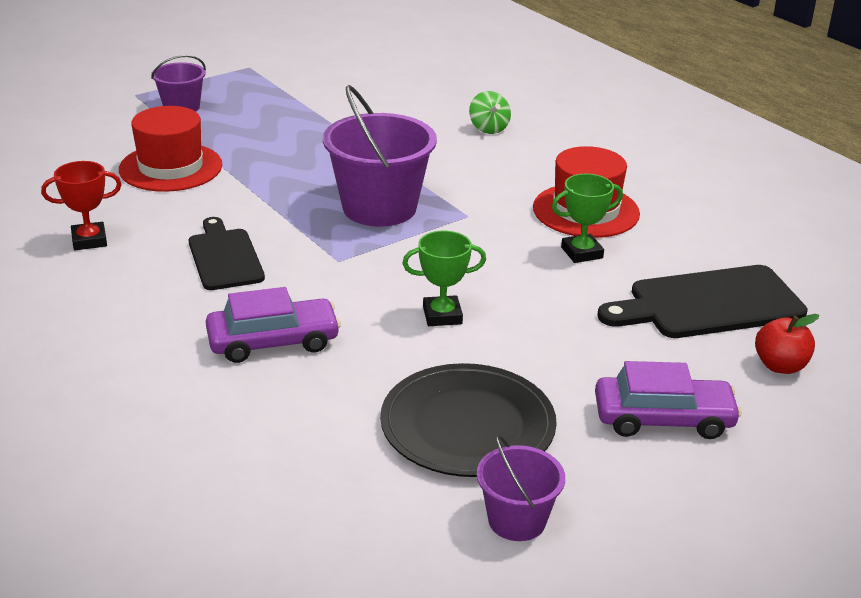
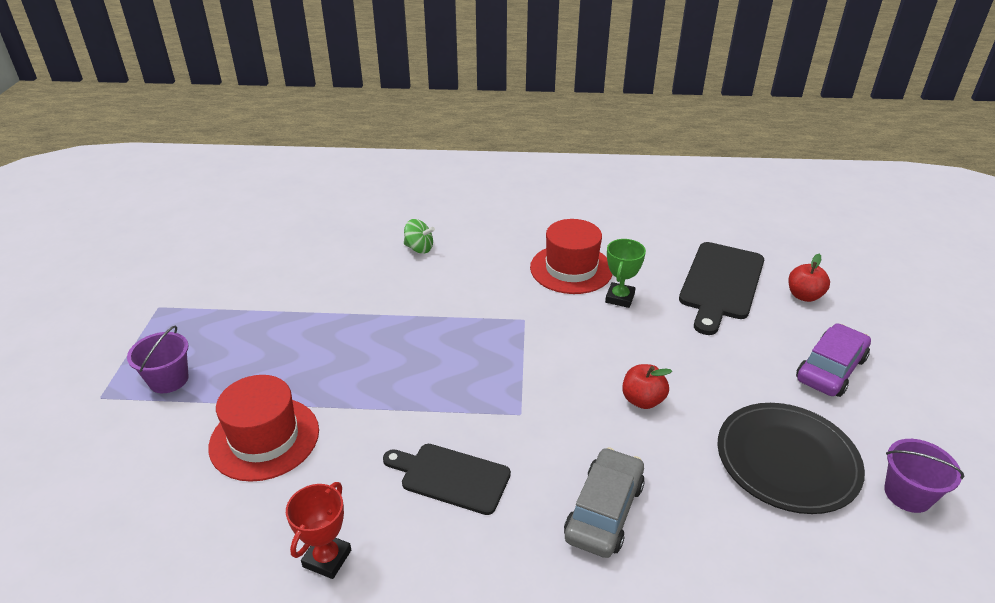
camera: 50 degrees left, 5 degrees up
purple car [206,287,341,363] -> grey car [564,447,645,558]
purple bucket [323,85,437,227] -> none
green trophy [402,231,486,326] -> red apple [622,364,672,409]

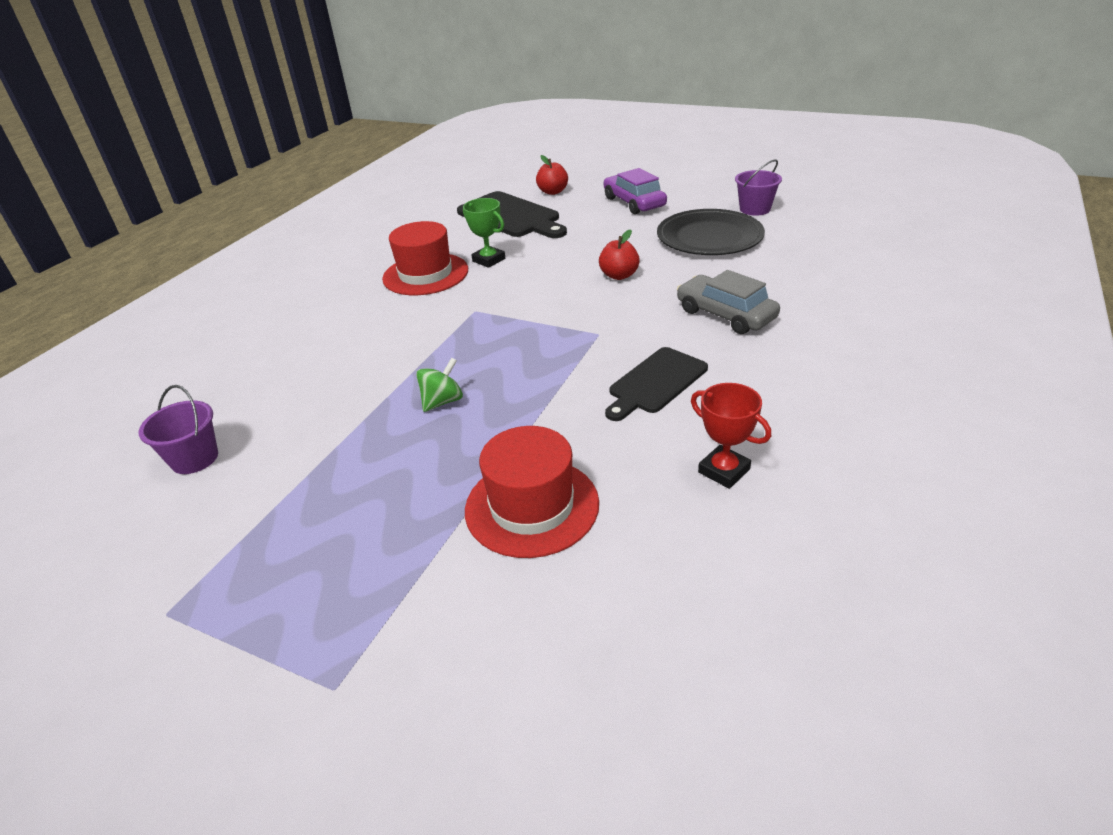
camera: 65 degrees left, 0 degrees up
purple bucket [127,326,189,393] -> purple bucket moved to [139,385,218,474]
green spinning top [404,219,435,254] -> green spinning top moved to [416,357,463,412]

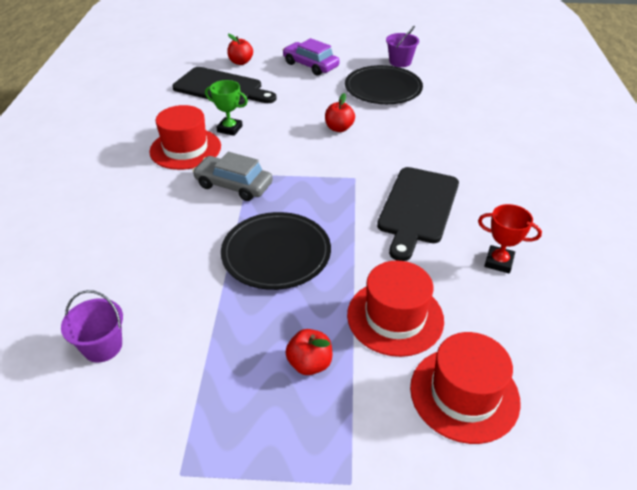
camera: 25 degrees left, 5 degrees up
green spinning top [416,357,463,412] -> black plate [221,212,331,290]
black cutting board [605,347,708,421] -> black cutting board [377,167,459,261], size x1.50
grey car [677,270,780,334] -> grey car moved to [193,152,273,201]
none -> red apple [285,329,332,375]
none -> red hat [410,332,521,444]

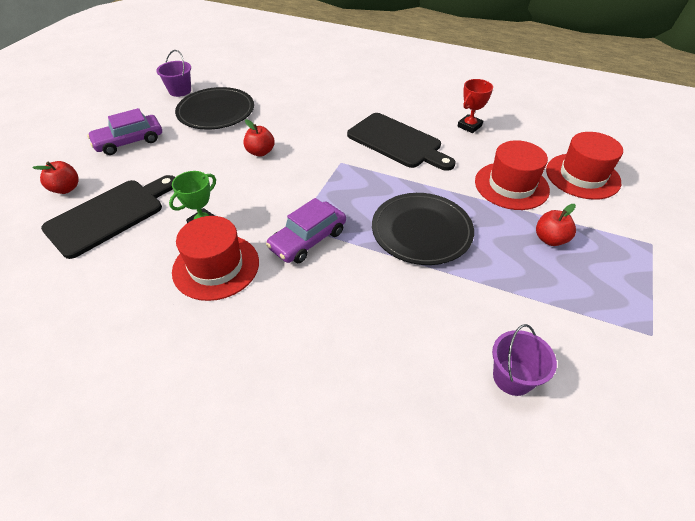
camera: 70 degrees left, 5 degrees up
grey car [193,152,273,201] -> purple car [266,198,346,263]

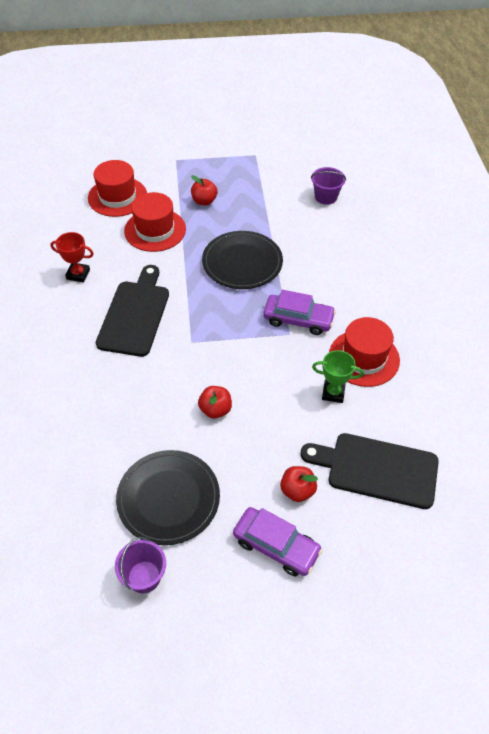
camera: 120 degrees left, 5 degrees up
red apple [32,161,79,194] -> red apple moved to [280,466,318,502]

